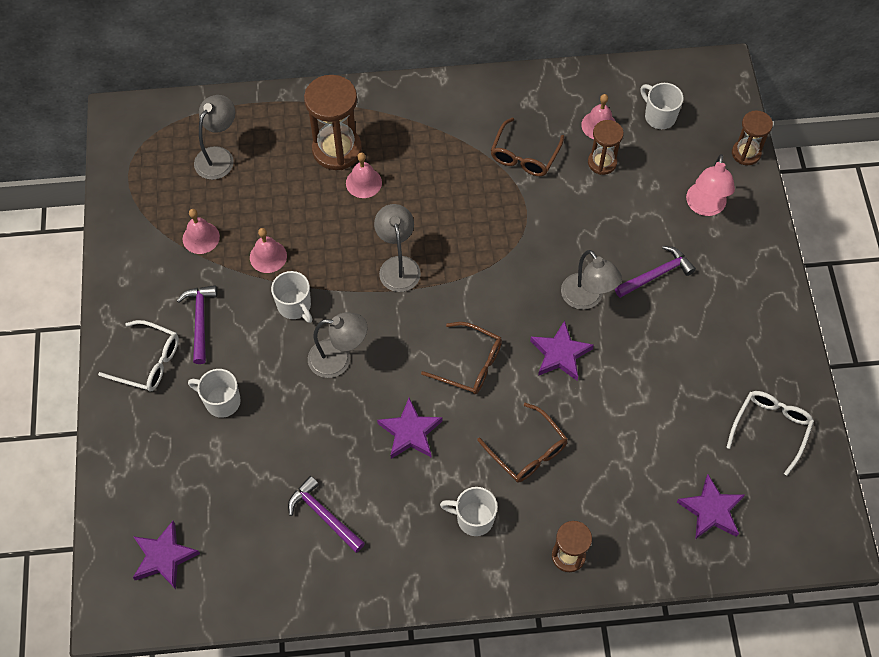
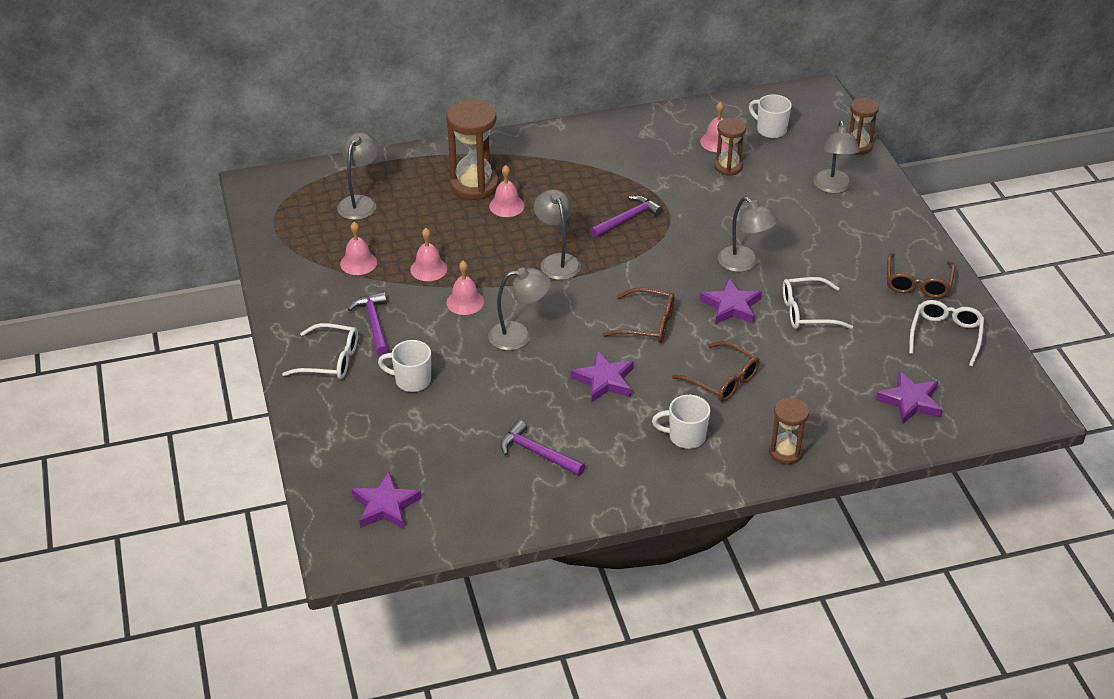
camera: 10 degrees left, 20 degrees down
white mug [271,271,312,323] -> pink bell [446,261,484,315]
brown glasses [490,118,564,176] -> brown glasses moved to [887,253,955,298]
purple hammer [615,246,696,298] -> purple hammer moved to [590,195,663,238]
pink lamp [686,154,735,216] -> grey lamp [813,121,860,194]
none -> white glasses [783,277,853,329]

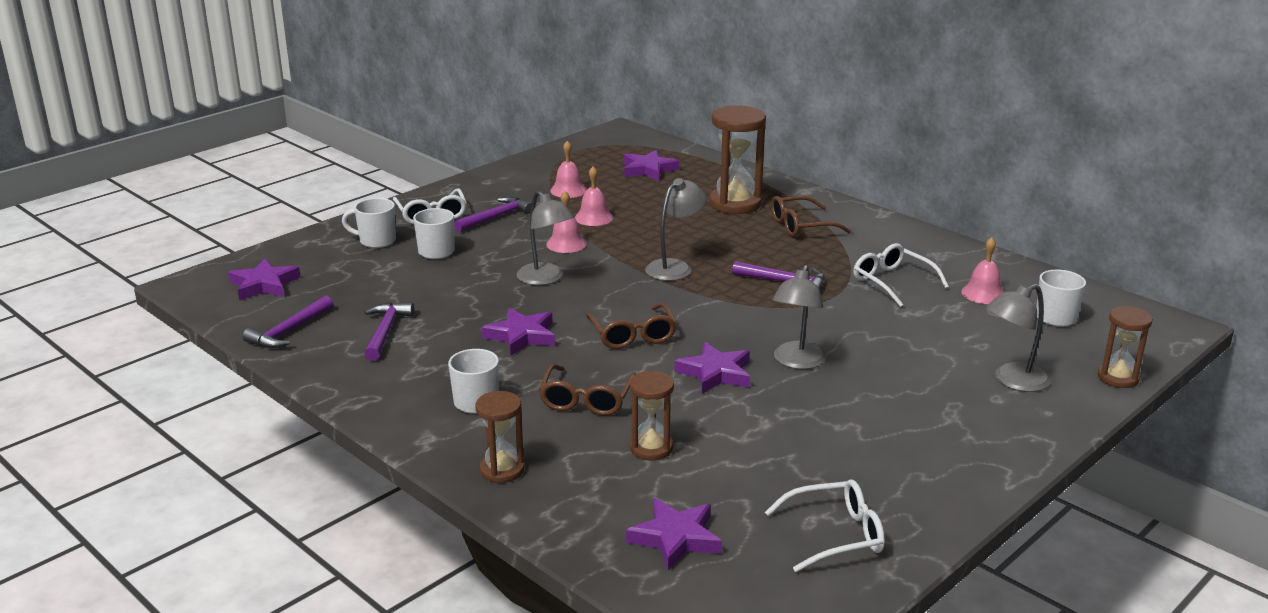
camera: 60 degrees right, 15 degrees down
grey lamp [337,132,379,220] -> purple star [624,150,679,181]
pink bell [489,165,524,217] -> none
brown hourglass [714,118,746,176] -> brown hourglass moved to [630,370,674,460]
white glasses [783,277,853,329] -> white glasses moved to [853,243,949,307]
brown glasses [887,253,955,298] -> brown glasses moved to [771,196,851,237]
none -> purple hammer [243,295,333,348]
none -> white mug [342,198,396,248]

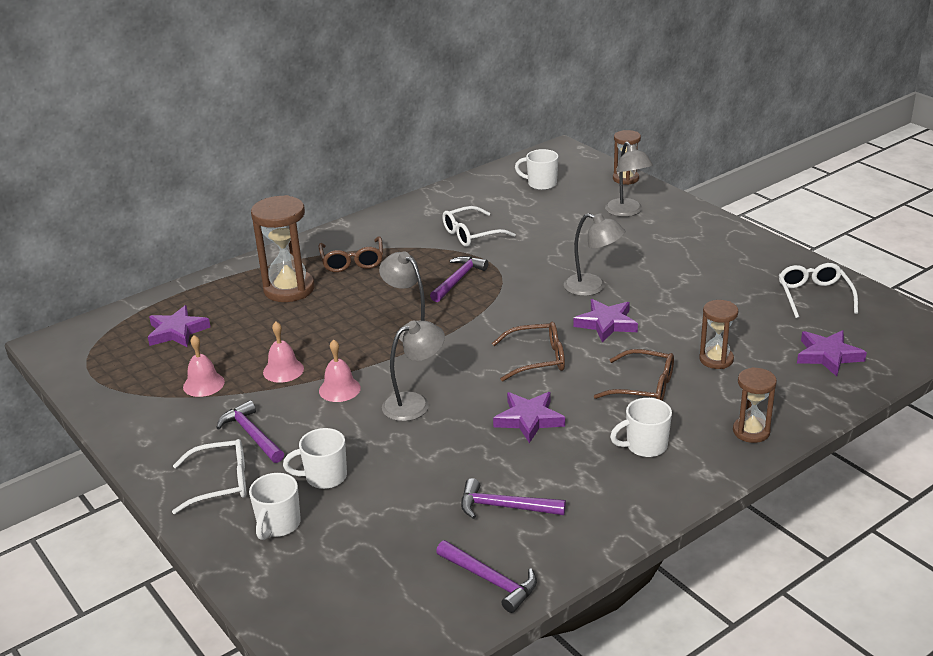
camera: 80 degrees left, 5 degrees up
purple star [228,258,301,300] -> none
pink bell [961,237,1004,304] -> none

